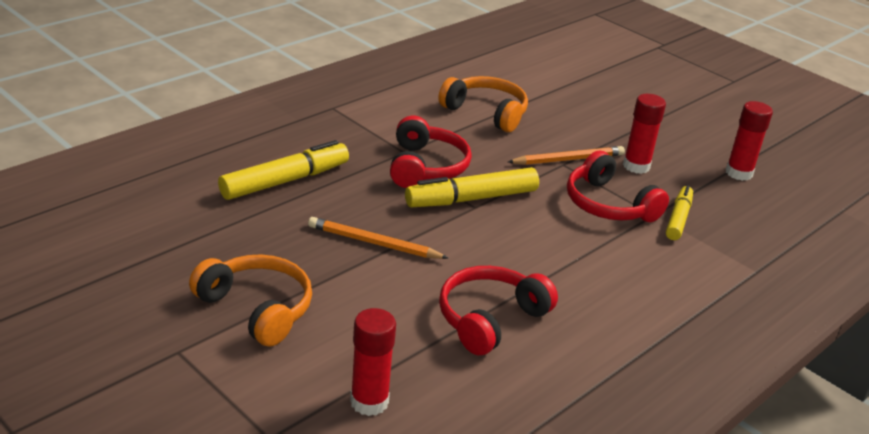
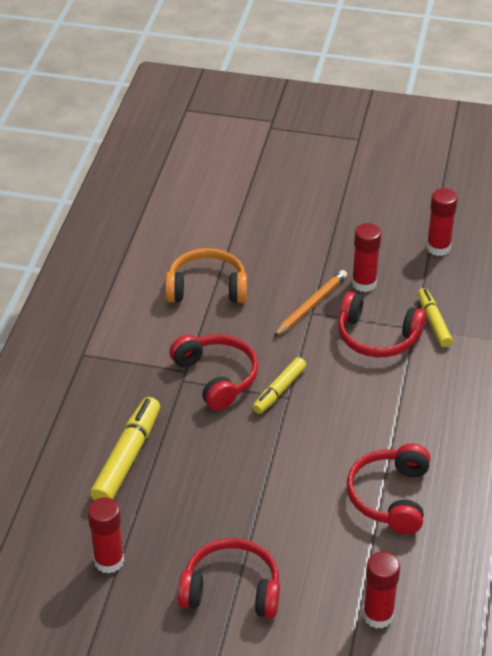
camera: 30 degrees left, 10 degrees up
orange headphones [189,254,312,347] -> red headphones [178,538,280,618]
orange pencil [308,217,448,259] -> none
yellow marker [405,167,539,207] -> yellow marker [253,357,306,414], size x0.63
none -> red glue stick [88,497,124,574]

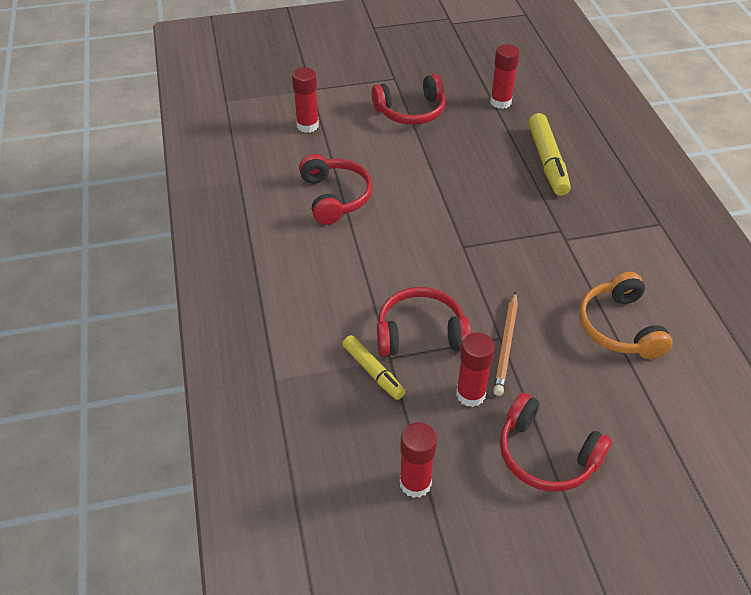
camera: 155 degrees right, 5 degrees up
orange headphones [165,248,247,303] -> orange headphones turned 105 degrees clockwise [579,272,673,359]
red headphones [169,334,258,410] -> red headphones moved to [500,393,612,492]
yellow marker [253,357,306,414] -> none

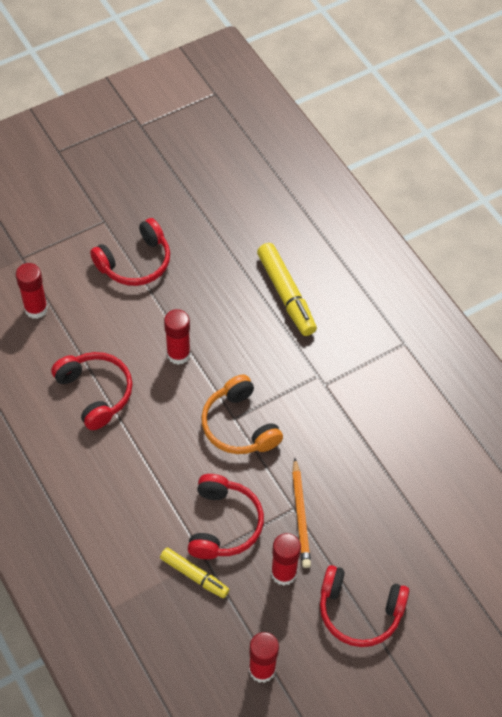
camera: 20 degrees left, 10 degrees up
red headphones [377,287,471,356] -> red headphones turned 120 degrees clockwise [188,474,264,559]
red glue stick [490,44,519,109] -> red glue stick moved to [164,309,191,365]
orange headphones [579,272,673,359] -> orange headphones moved to [201,375,283,454]

